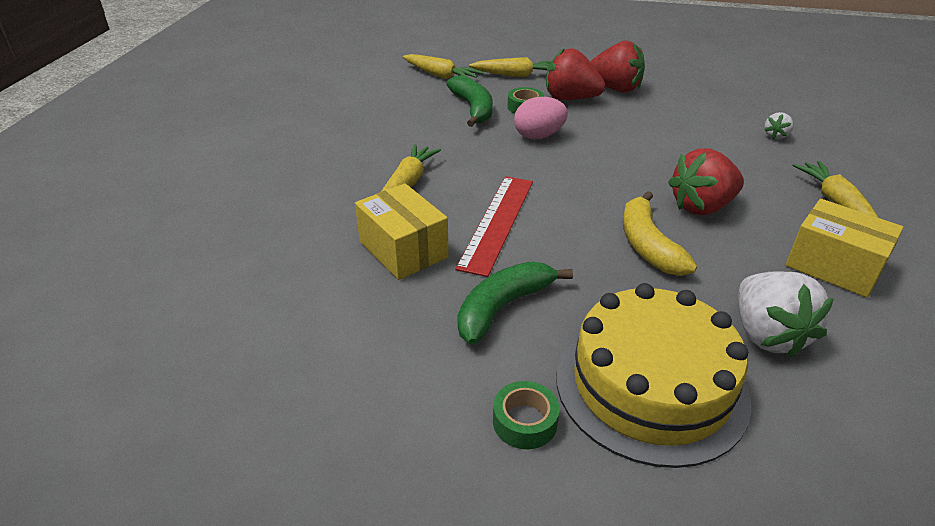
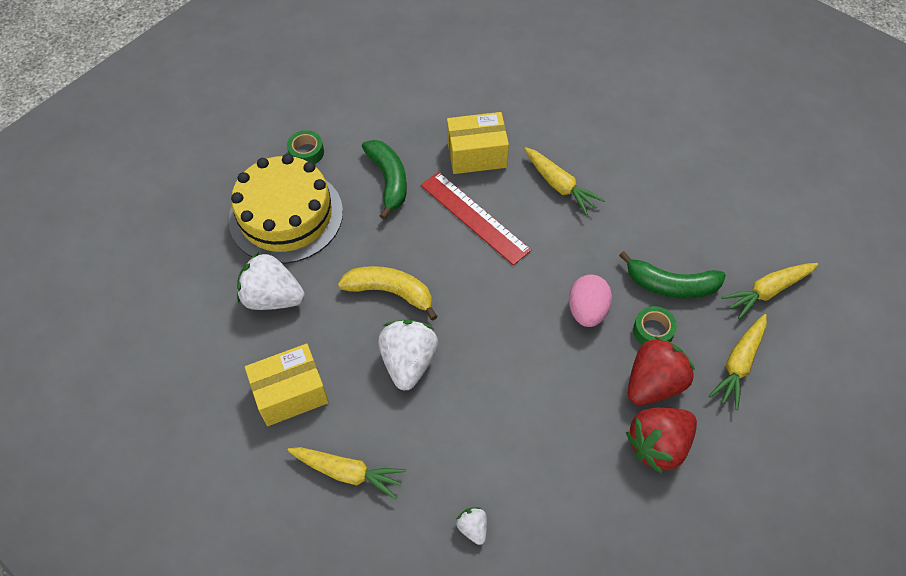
camera: 120 degrees right, 20 degrees up
red strawberry [668,148,744,215] -> white strawberry [378,319,438,391]

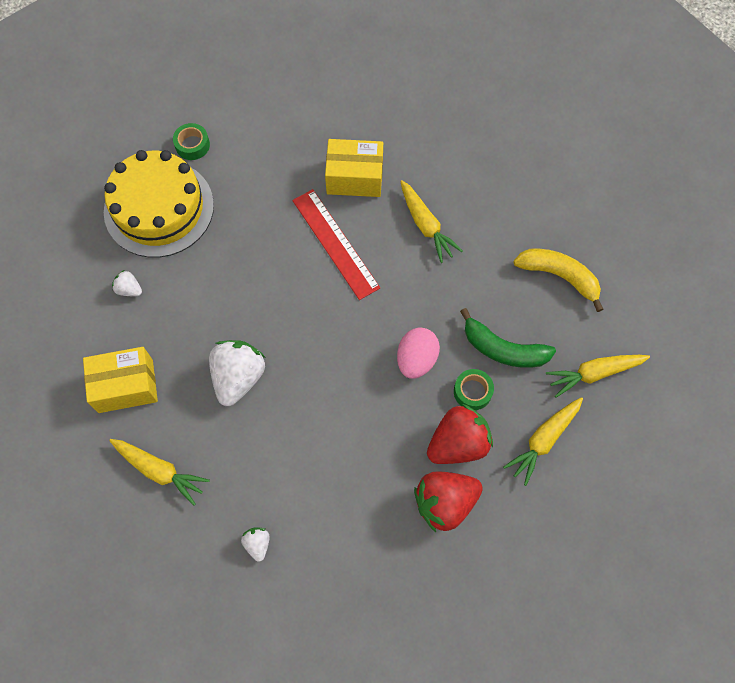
camera: 10 degrees right, 10 degrees up
white strawberry [237,252,305,310] -> white strawberry [112,270,142,296], size x0.48
yellow banana [338,266,438,321] -> yellow banana moved to [513,249,604,312]
green banana [362,140,407,220] -> none

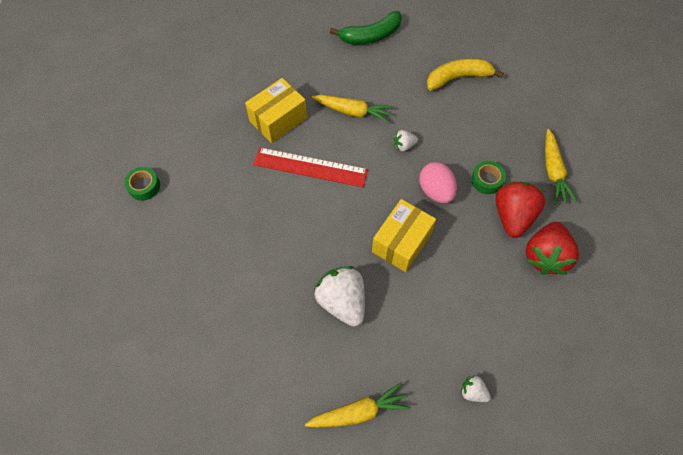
camera: 45 degrees left, 5 degrees down
yellow box [83,347,158,413] -> yellow box moved to [372,199,436,272]
yellow cake [104,150,214,258] -> none
white strawberry [112,270,142,296] -> white strawberry moved to [394,130,418,152]
green banana [460,308,556,368] -> green banana moved to [330,11,402,44]
yellow carrot [546,355,650,398] -> none

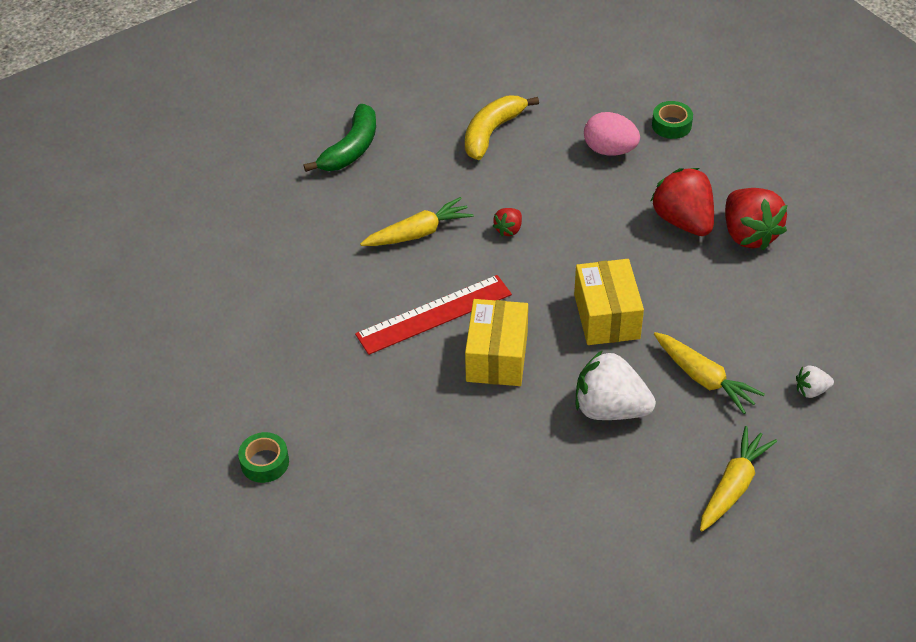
camera: 40 degrees left, 15 degrees down
yellow box [245,78,307,143] -> yellow box moved to [465,299,528,386]
white strawberry [394,130,418,152] -> red strawberry [493,208,522,236]
pink egg [419,162,457,203] -> pink egg moved to [584,112,640,156]
green tape [471,161,506,194] -> green tape moved to [652,101,693,139]
yellow carrot [545,129,577,205] -> yellow carrot moved to [654,332,765,414]

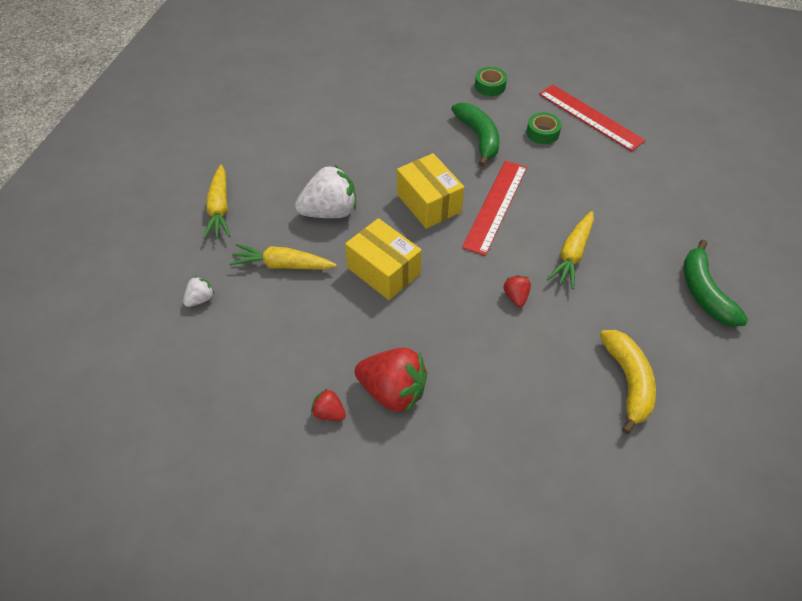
camera: 140 degrees right, 5 degrees up
pink egg [584,112,640,156] -> none
green tape [652,101,693,139] -> green tape moved to [526,112,562,144]
red strawberry [725,188,787,250] -> red strawberry [311,388,346,421], size x0.48
none -> green banana [451,102,500,167]
none -> red ruler [539,84,645,151]

